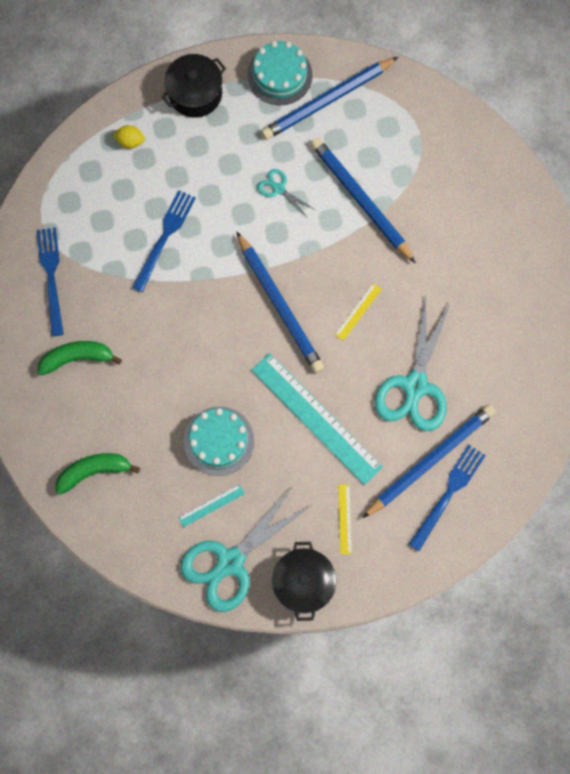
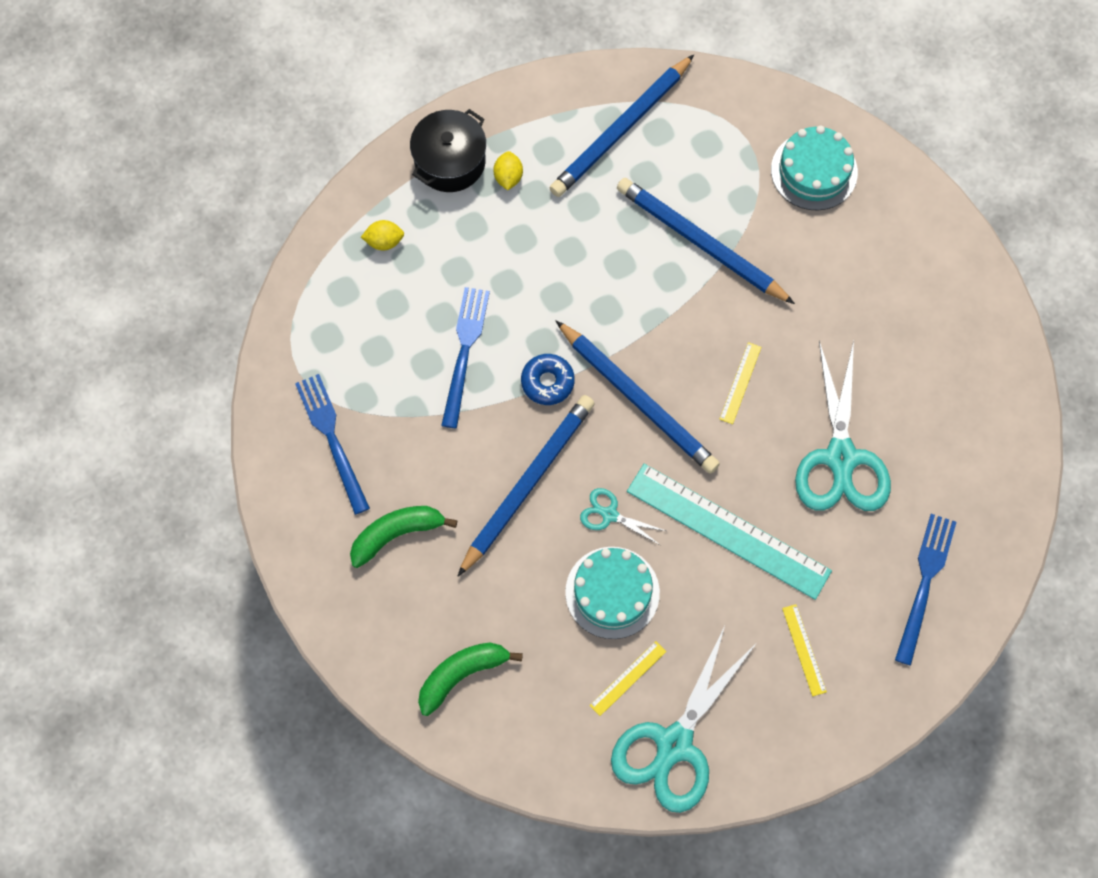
camera: 15 degrees left, 5 degrees down
turquoise ruler [178,484,245,527] -> yellow ruler [589,641,666,716]
turquoise cake [247,41,313,105] -> turquoise cake moved to [771,126,858,210]
turquoise scissors [257,169,314,218] -> turquoise scissors moved to [580,488,666,545]
black pot [272,542,336,621] -> none
blue pencil [362,404,496,518] -> blue pencil moved to [458,395,595,576]
none -> yellow lemon [493,151,523,190]
none -> blue donut [521,354,575,405]

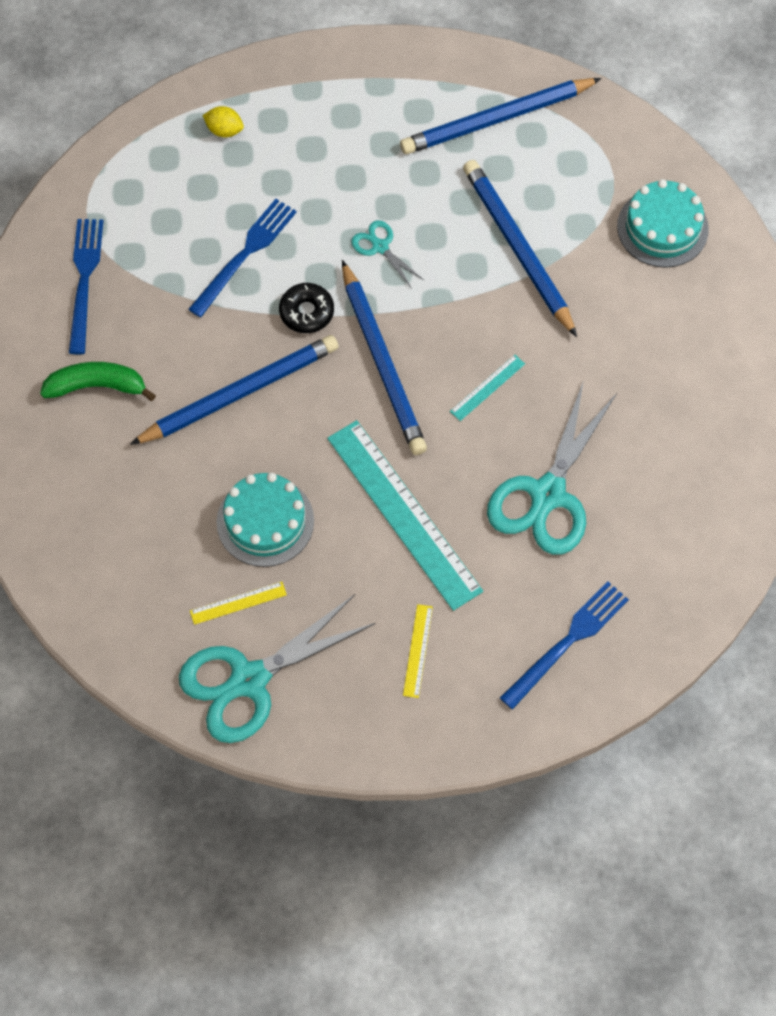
camera: 25 degrees right, 5 degrees down
black pot [410,109,486,192] -> none
green banana [418,642,523,716] -> none
yellow lemon [493,151,523,190] -> none
blue donut [521,354,575,405] -> black donut [279,283,334,333]
turquoise scissors [580,488,666,545] -> turquoise scissors moved to [352,220,424,289]
yellow ruler [719,342,761,424] -> turquoise ruler [450,355,525,421]

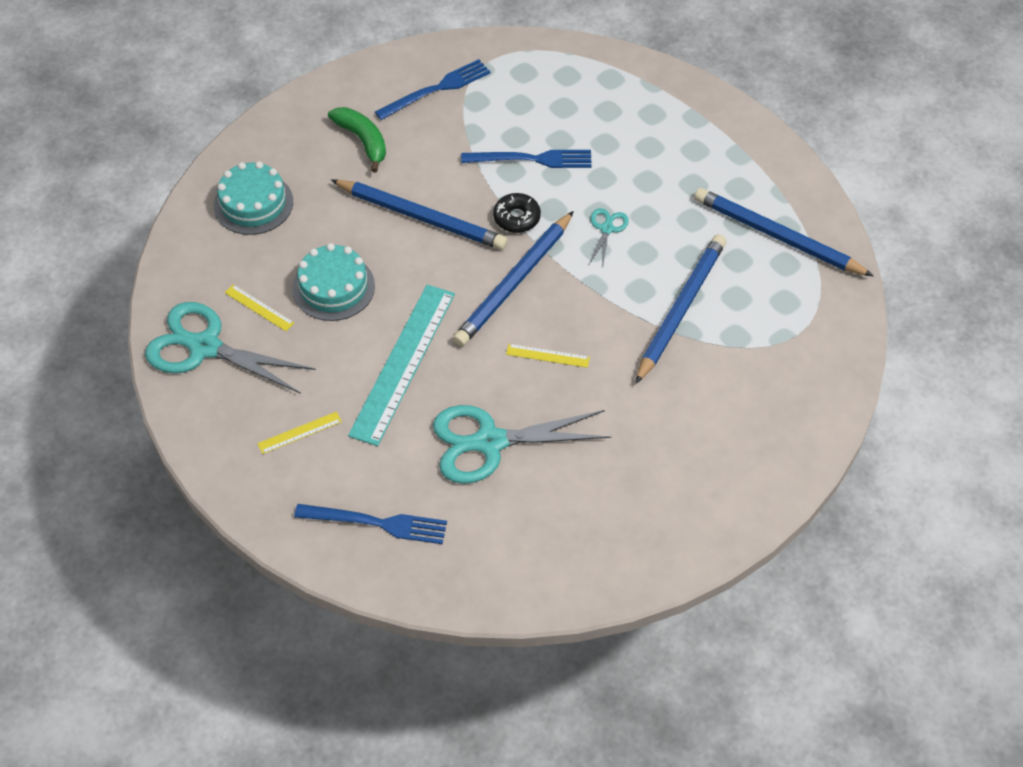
camera: 55 degrees right, 10 degrees down
yellow lemon [202,106,244,138] -> none
turquoise ruler [450,355,525,421] -> yellow ruler [506,344,590,368]
turquoise cake [617,179,709,268] -> turquoise cake moved to [214,161,293,235]

